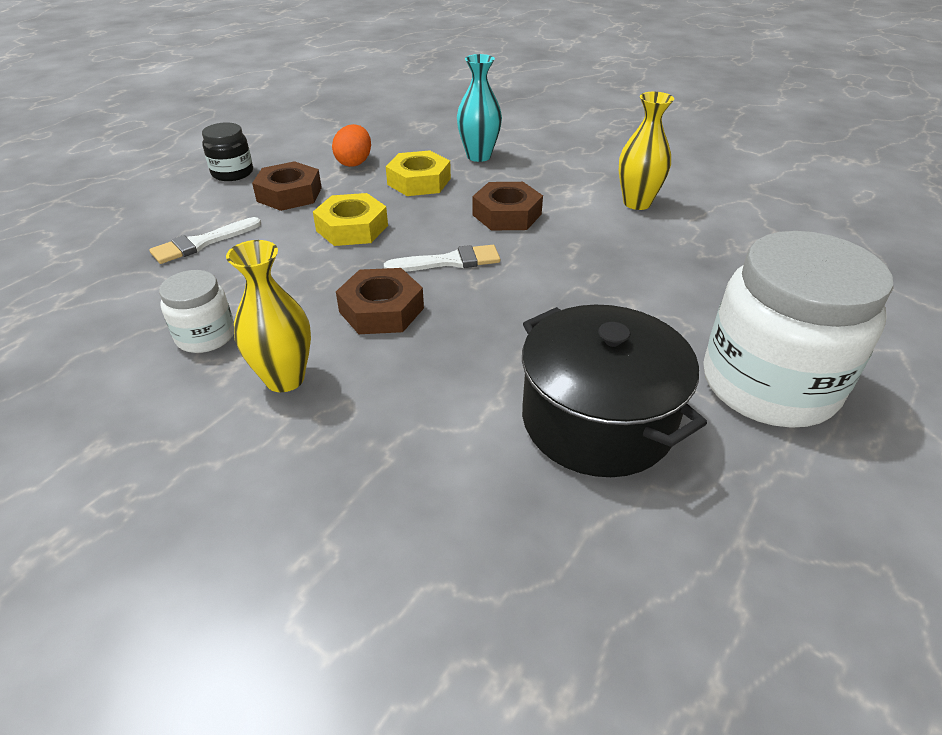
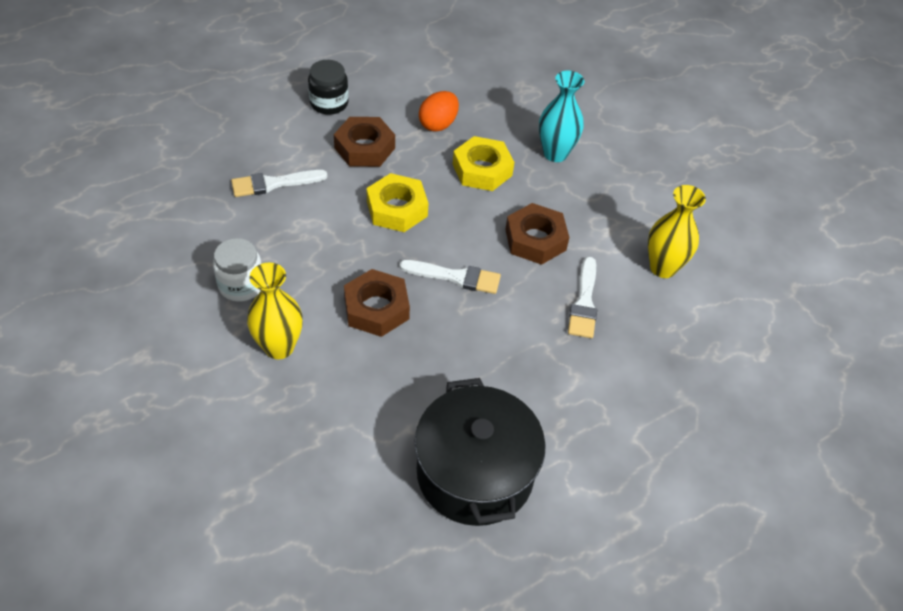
camera: 20 degrees right, 10 degrees up
white jar [703,231,893,428] -> none
none -> white brush [568,257,597,338]

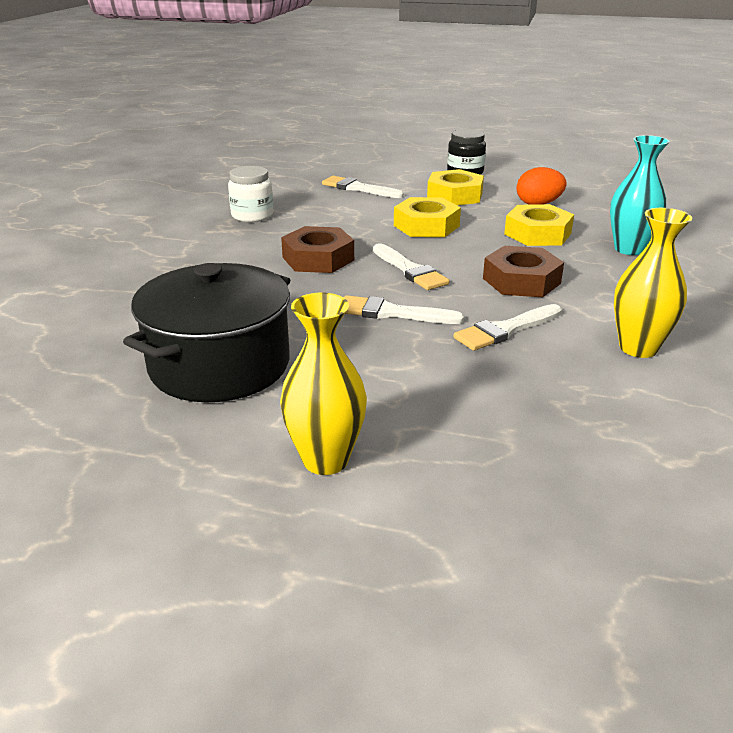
camera: 50 degrees right, 20 degrees down
yellow vase [247,263,303,359] -> yellow vase moved to [280,293,367,475]
brown nut [334,117,395,167] -> yellow nut [427,169,484,205]
none -> white brush [344,295,464,324]

